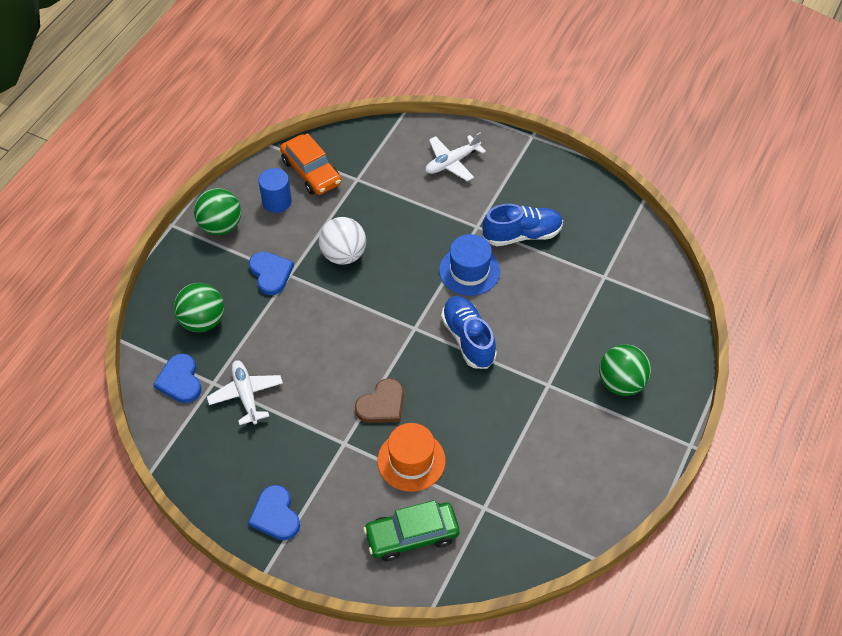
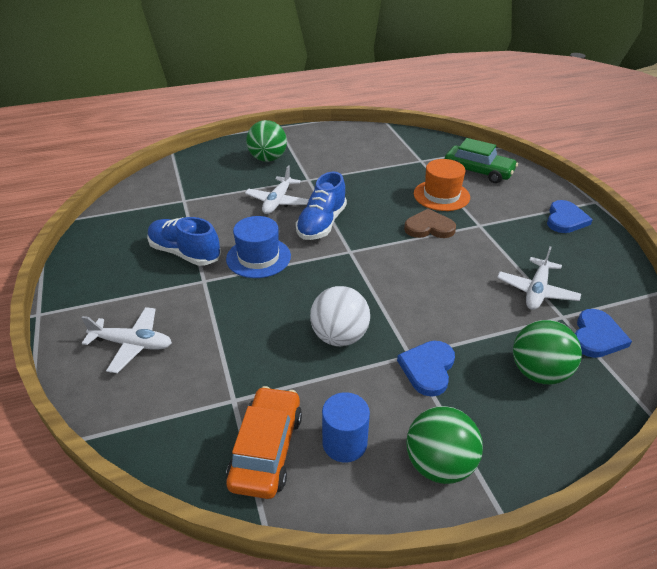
camera: 135 degrees left, 15 degrees down
none -> white plane [245,165,309,214]

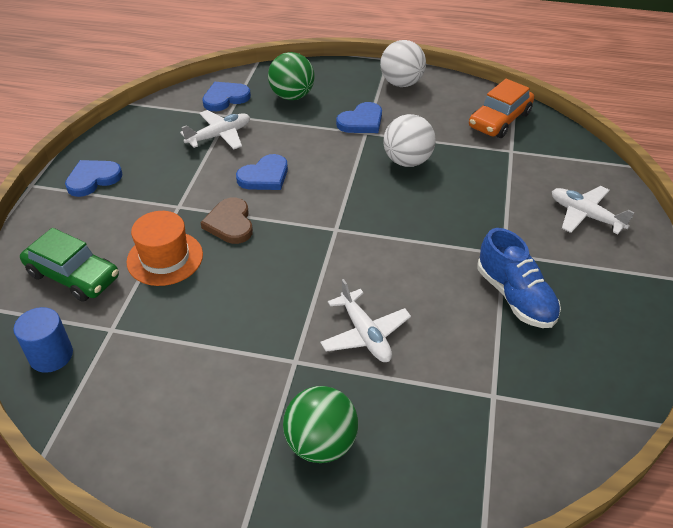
camera: 150 degrees left, 5 degrees up
blue hat [226,216,291,278] -> none
white plane [245,165,309,214] -> white plane turned 105 degrees clockwise [320,279,411,362]
blue shoe [296,172,347,240] -> none
blue cylinder [322,392,370,463] -> blue cylinder moved to [13,307,73,373]
brown heart [404,209,456,238] -> brown heart turned 45 degrees clockwise [200,197,253,244]
green ball [406,406,483,484] -> white ball [380,40,426,87]
green car [445,138,518,183] -> green car turned 150 degrees clockwise [20,228,119,302]
none -> blue heart [236,154,288,190]

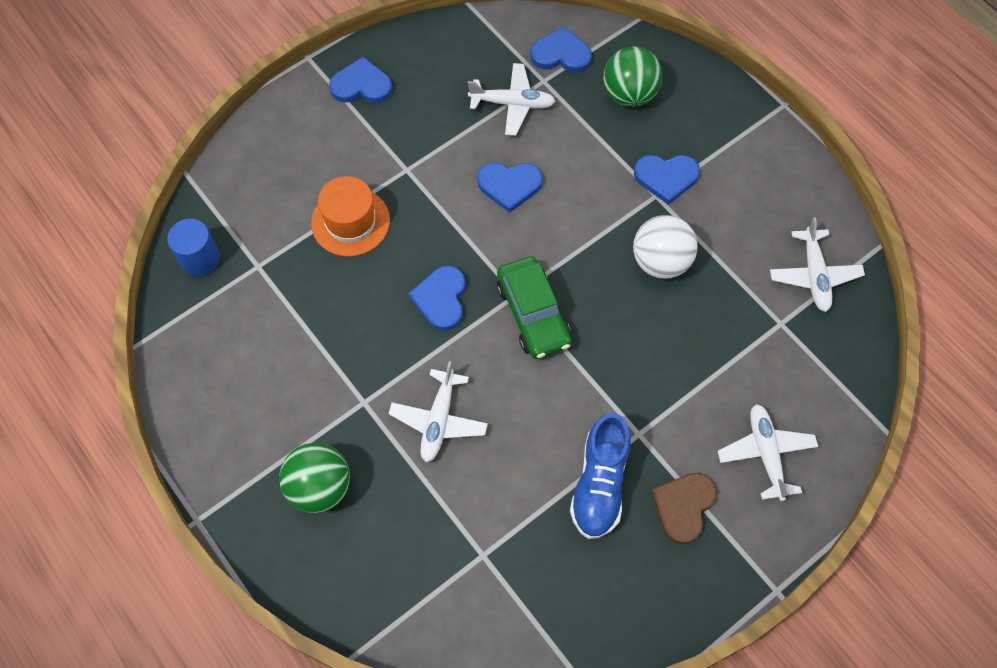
camera: 40 degrees right, 20 degrees up
green car [20,228,119,302] -> green car moved to [497,256,571,359]
brown heart [200,197,253,244] -> brown heart moved to [651,473,717,544]
white ball [380,40,426,87] -> none
orange car [469,79,534,138] -> white plane [770,217,865,312]
none -> blue heart [408,265,466,331]

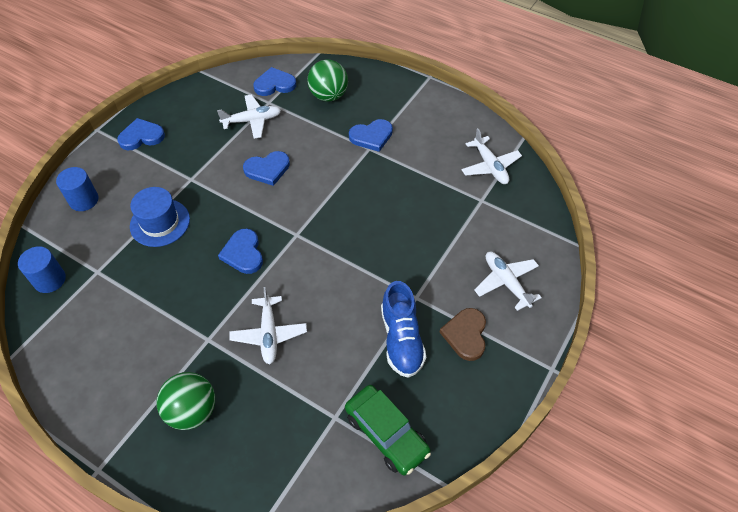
camera: 20 degrees left, 10 degrees down
orange hat [311,176,390,256] -> blue hat [130,187,190,247]
green car [497,256,571,359] -> green car moved to [345,385,431,475]
white ball [633,215,698,279] -> none
none -> blue cylinder [56,167,98,211]

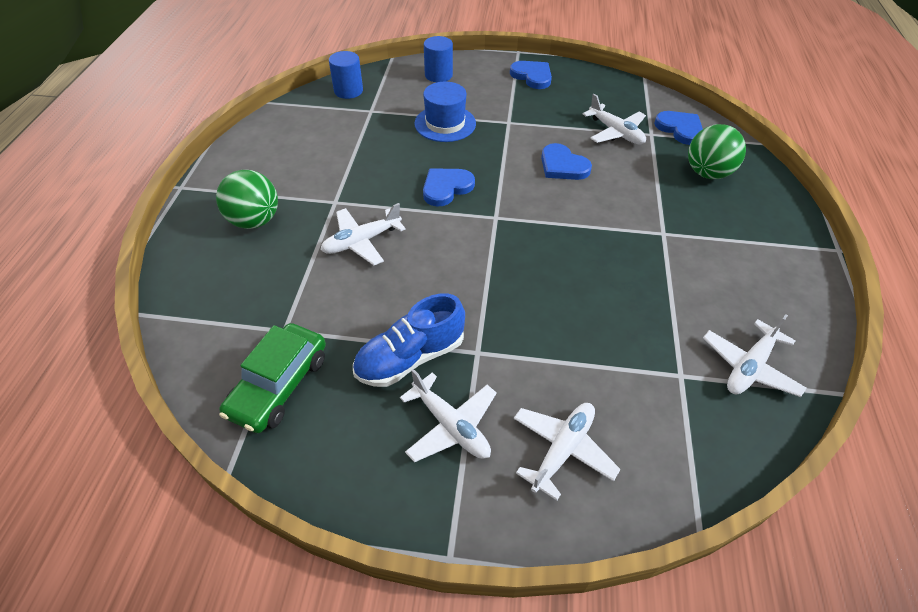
camera: 65 degrees right, 5 degrees down
blue heart [349,119,393,152] -> none
brown heart [439,308,486,361] -> white plane [400,369,497,462]

